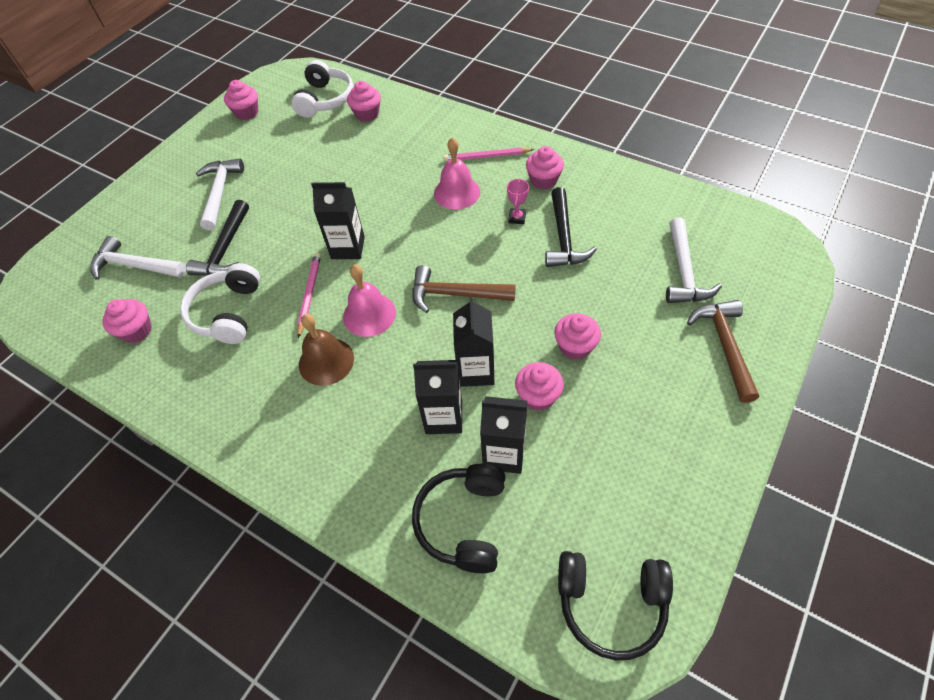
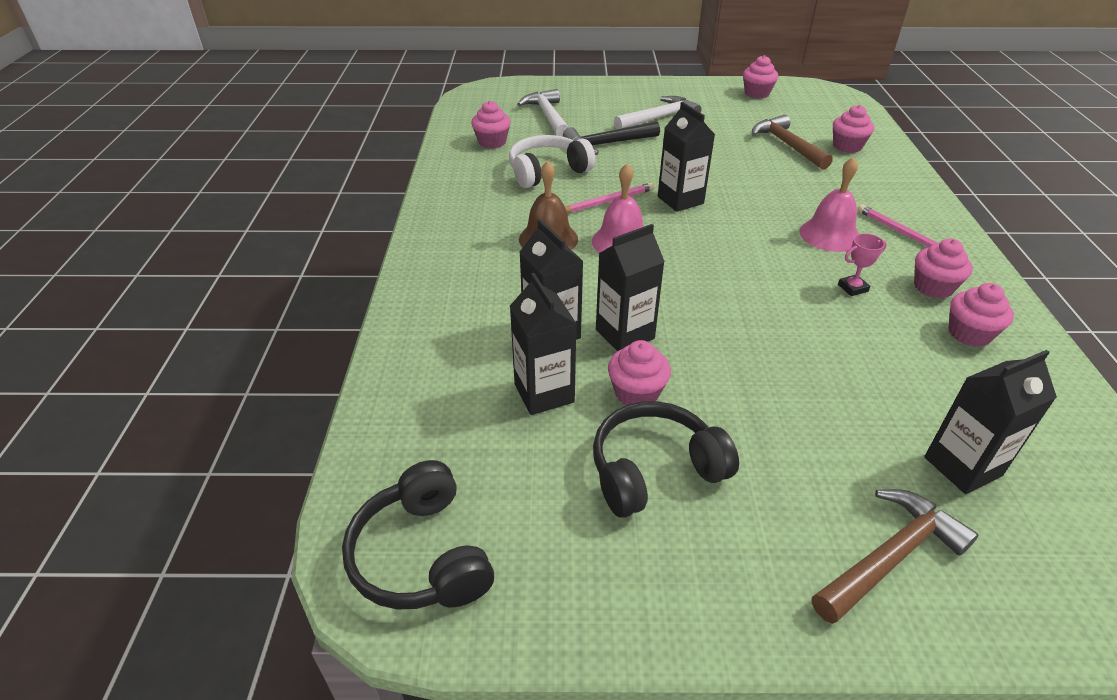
camera: 55 degrees right, 15 degrees down
white headphones [291,60,354,118] -> none
brown hammer [412,265,516,313] -> brown hammer moved to [752,115,833,170]
black headphones [412,464,505,573] -> black headphones moved to [593,401,739,518]
black hammer [545,187,597,267] -> none
pink cupcake [554,313,601,360] -> pink cupcake moved to [948,283,1014,347]
white hammer [666,218,722,303] -> black carton [924,350,1057,494]

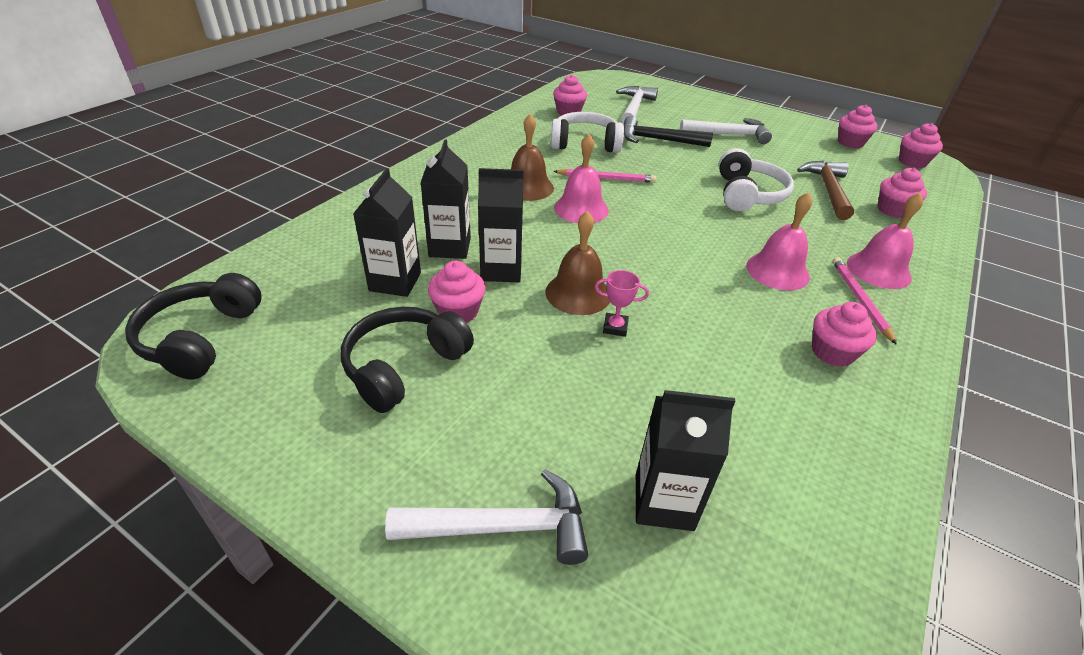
camera: 30 degrees right, 0 degrees up
black headphones [593,401,739,518] -> black headphones turned 60 degrees counterclockwise [341,307,474,413]
black carton [658,102,715,212] -> none
brown hammer [812,489,979,624] -> white hammer [385,469,588,565]
pink trophy [838,233,887,296] -> pink trophy moved to [595,270,649,337]
pink cupcake [948,283,1014,347] -> pink cupcake moved to [899,123,943,168]
none -> brown bell [545,211,610,315]
none -> white headphones [719,148,794,211]
none -> pink bell [847,193,923,289]

